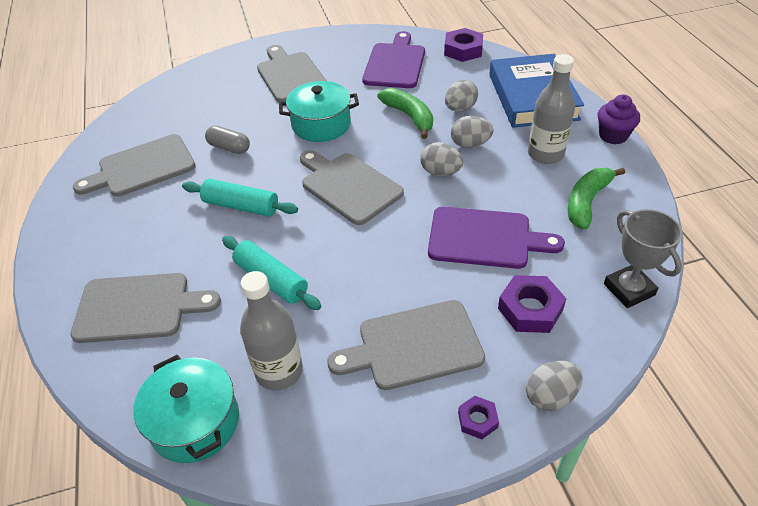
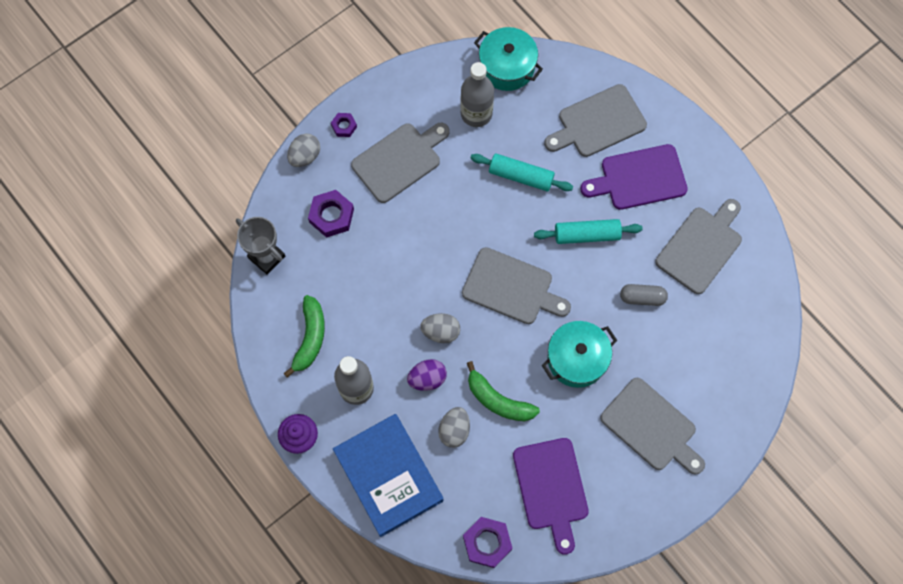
camera: 155 degrees right, 25 degrees up
purple cutting board [428,207,565,269] -> purple cutting board moved to [580,144,688,210]
grey egg [451,116,494,148] -> purple egg [407,359,447,391]

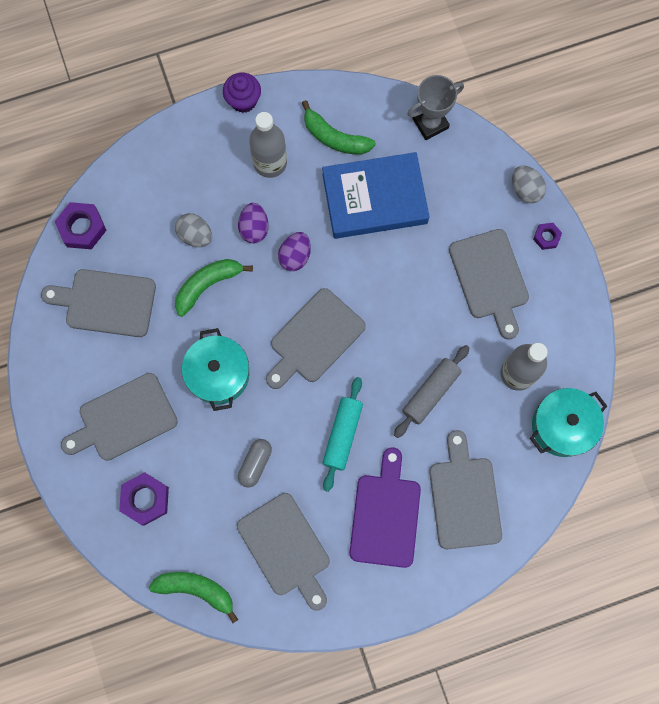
camera: 110 degrees right, 5 degrees up
purple nut [308,190,354,238] -> purple nut moved to [119,472,169,526]
blue book [333,414,443,537] -> blue book moved to [322,152,430,239]
grey egg [420,313,460,343] -> purple egg [278,232,311,271]
turquoise rolling pin [470,154,573,191] -> grey rolling pin [394,345,470,438]
purple cutting board [513,438,589,555] -> grey cutting board [41,269,156,337]
none -> green banana [149,572,238,623]

